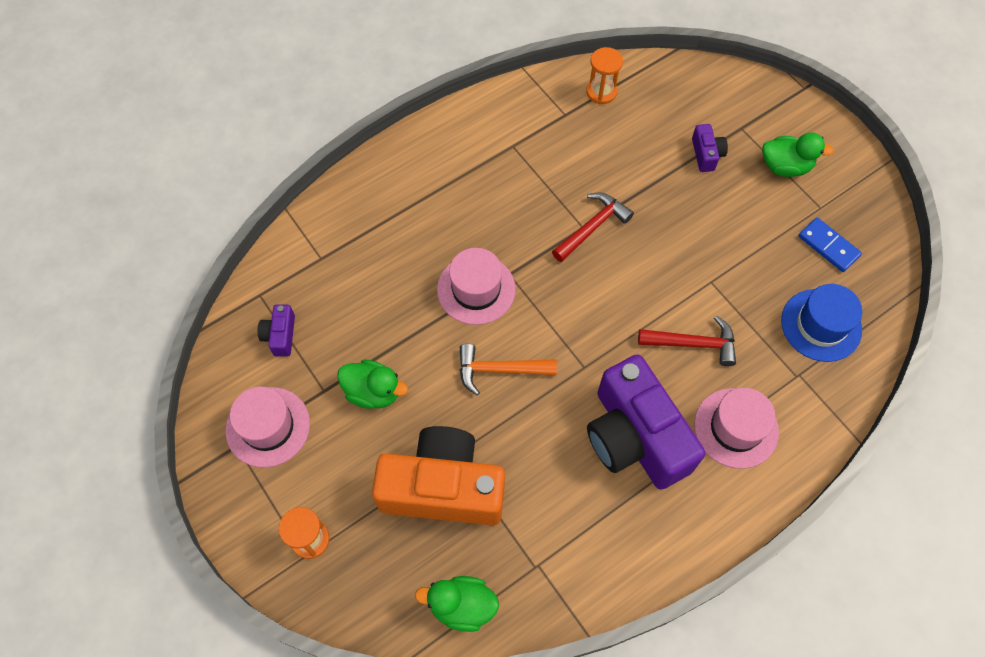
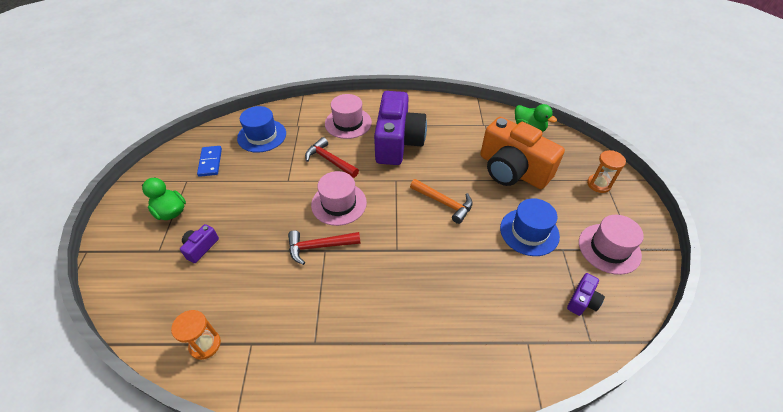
camera: 145 degrees left, 15 degrees down
green duck [337,359,408,409] -> blue hat [500,198,560,256]
pink hat [437,248,516,325] -> pink hat moved to [311,171,367,226]

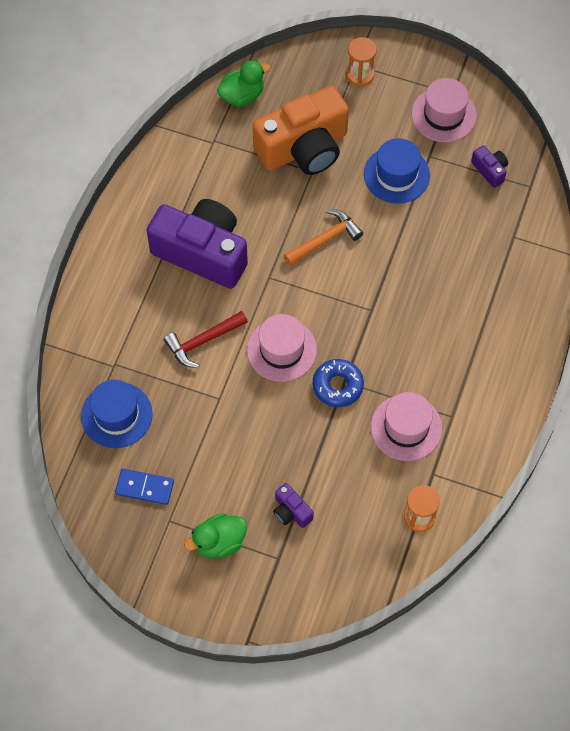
camera: 70 degrees left, 15 degrees up
red hammer [288,230,361,265] -> blue donut [313,359,364,407]
pink hat [325,94,372,139] -> pink hat moved to [371,392,442,461]

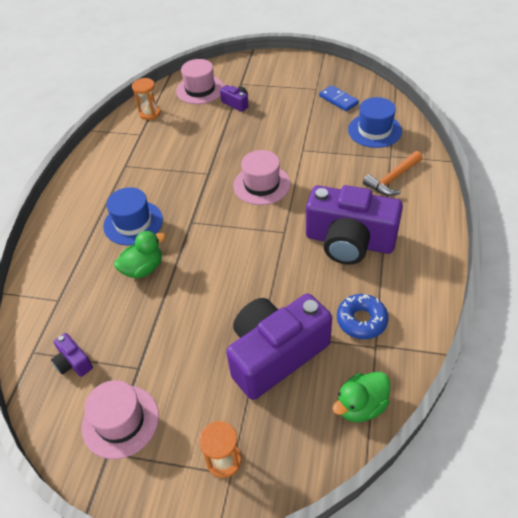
camera: 175 degrees right, 15 degrees down
blue domino [115,469,174,505] -> blue domino turned 45 degrees clockwise [319,85,359,111]
red hammer [164,311,248,368] -> none
green duck [184,513,247,558] -> green duck moved to [114,231,166,278]
orange camera [253,86,349,175] -> purple camera [226,294,332,400]
orange hammer [284,209,363,266] -> orange hammer moved to [363,151,422,196]
blue donut [313,359,364,407] -> blue donut moved to [337,294,389,339]
blue hat [364,138,430,204] -> blue hat moved to [103,187,163,245]
pink hat [371,392,442,461] -> pink hat moved to [176,59,224,104]

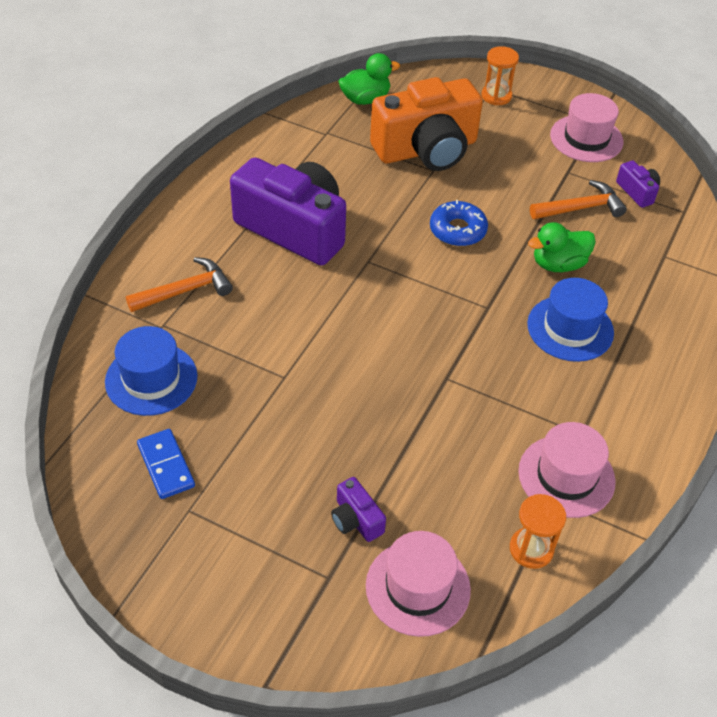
camera: 170 degrees left, 0 degrees up
purple camera [226,294,332,400] -> orange camera [370,77,483,171]
pink hat [233,150,291,205] -> pink hat moved to [518,422,616,518]
blue donut [337,294,389,339] -> blue donut moved to [430,200,488,246]
none -> orange hammer [530,180,627,219]

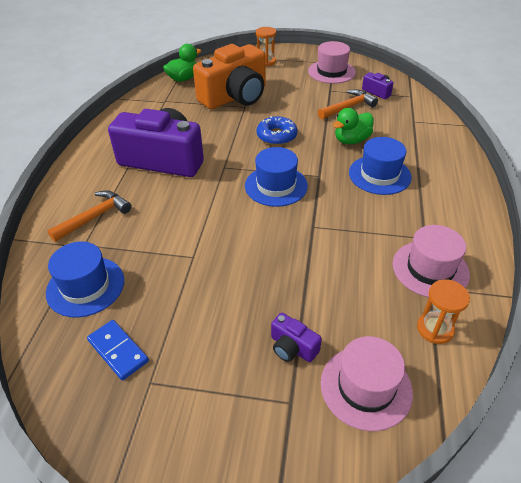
camera: 15 degrees left, 5 degrees down
none -> blue hat [245,147,308,207]

